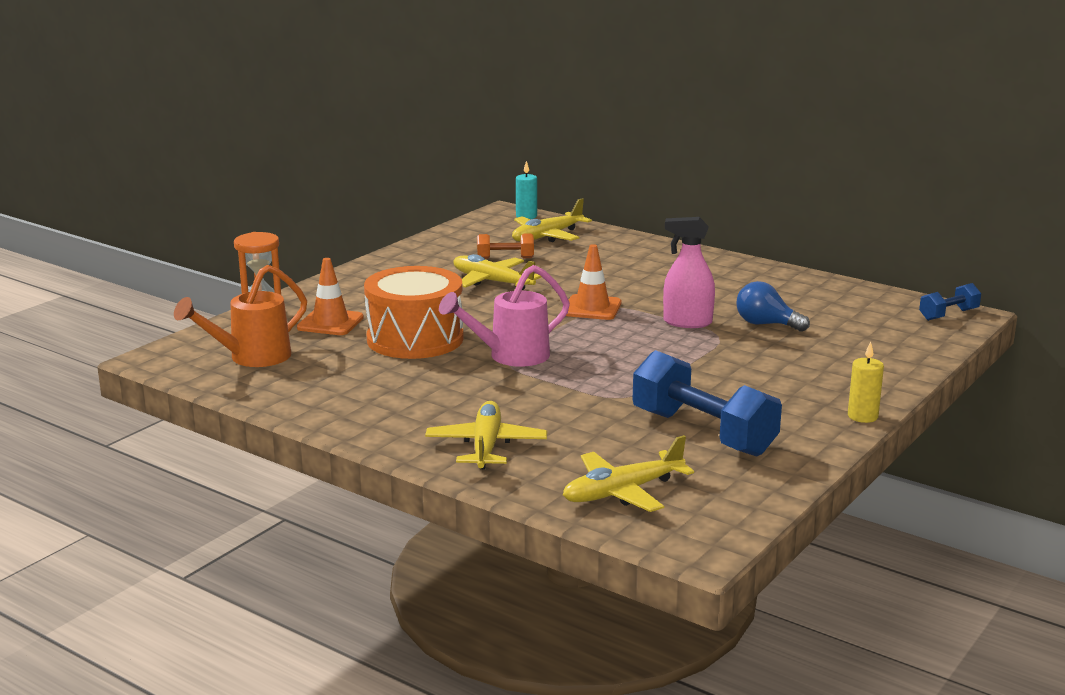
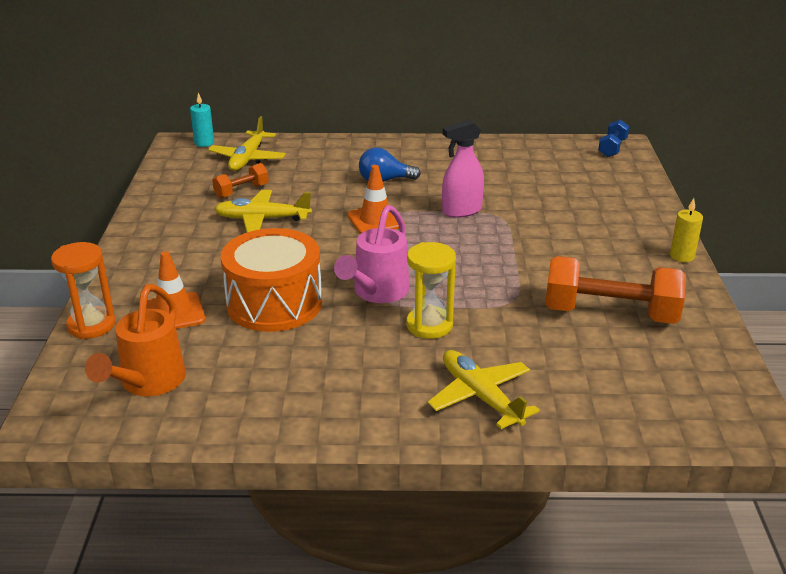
camera: 35 degrees left, 10 degrees up
yellow plane [563,435,694,512] -> none
blue dumbbell [632,350,782,457] -> orange dumbbell [545,256,686,324]
blue light bulb [736,281,810,332] -> blue light bulb moved to [359,147,421,182]
none -> yellow hourglass [407,242,456,339]

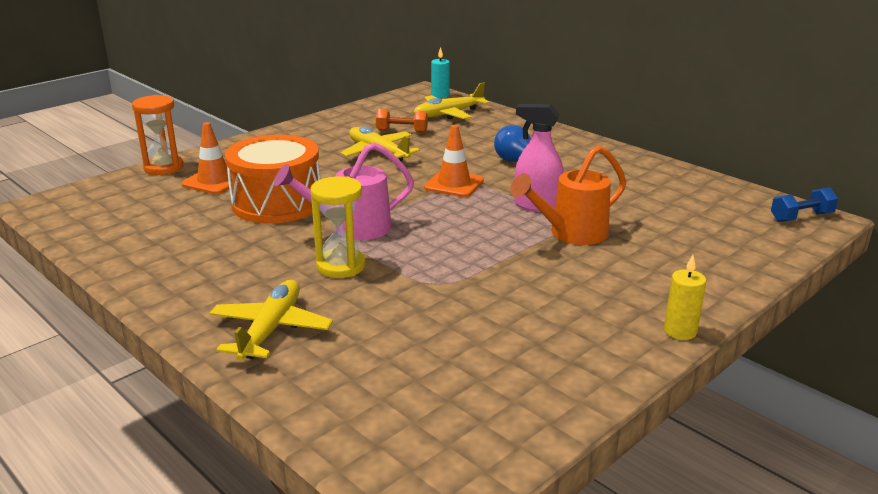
camera: 45 degrees right, 5 degrees down
orange watering can [85,284,186,396] -> orange watering can moved to [510,145,626,245]
orange dumbbell [545,256,686,324] -> none

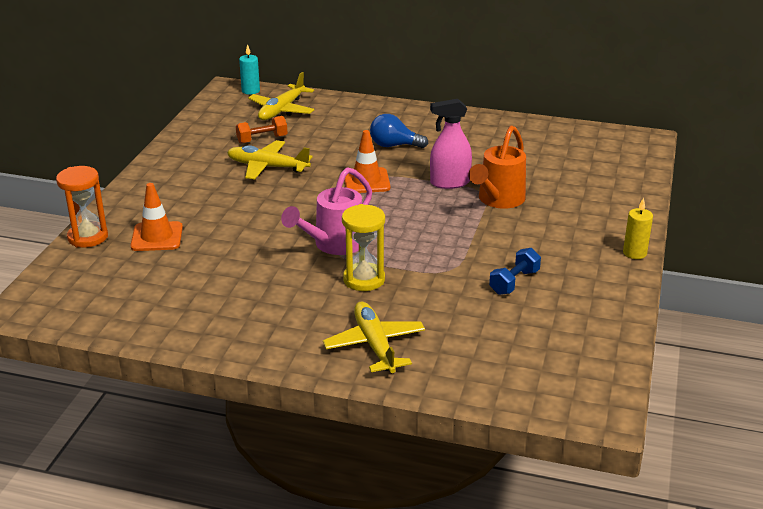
camera: 30 degrees left, 5 degrees up
orange drum [225,135,320,224] -> none
blue dumbbell [771,187,838,222] -> blue dumbbell moved to [489,248,541,295]

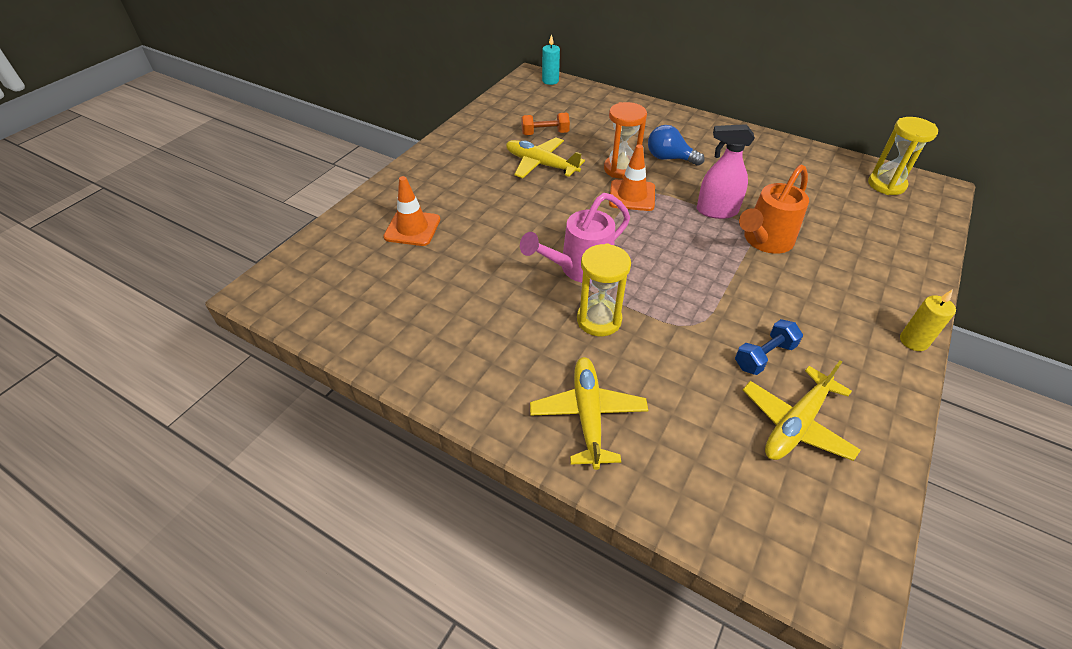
camera: 15 degrees right, 15 degrees up
orange hourglass [56,166,108,248] -> orange hourglass moved to [604,102,647,179]
yellow plane [248,72,315,120] -> yellow plane moved to [743,361,861,461]
none -> yellow hourglass [868,117,938,195]

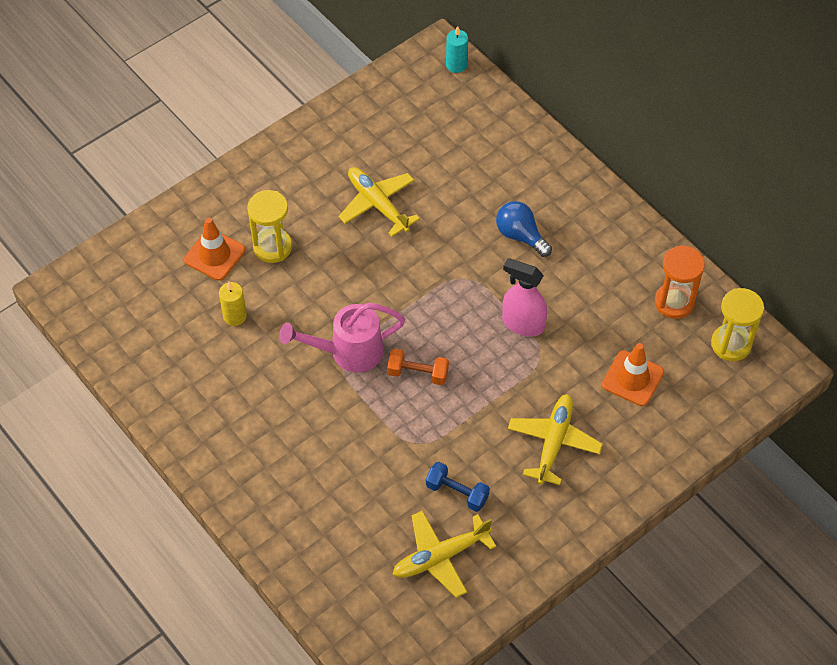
camera: 20 degrees right, 10 degrees up
orange dumbbell [521,113,570,135] -> orange dumbbell moved to [387,349,449,385]
yellow plane [530,357,648,470] -> yellow plane moved to [508,394,603,485]
yellow hourglass [577,244,631,336] -> yellow hourglass moved to [247,190,292,263]
orange hourglass [604,102,647,179] -> orange hourglass moved to [655,245,705,319]
orange traffic cone [609,144,655,211] -> orange traffic cone moved to [602,343,664,406]
blue dumbbell [735,319,803,375] -> blue dumbbell turned 45 degrees clockwise [426,462,490,512]
orange watering can [739,165,809,254] -> none
yellow candle [900,289,956,351] -> yellow candle moved to [219,282,247,326]

